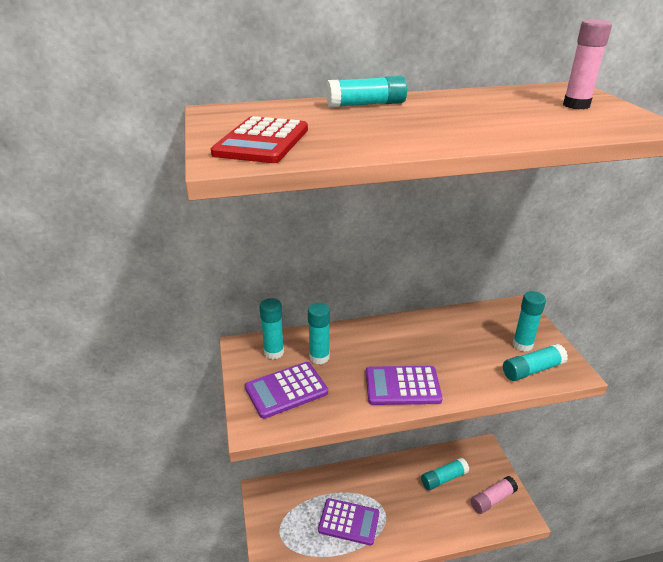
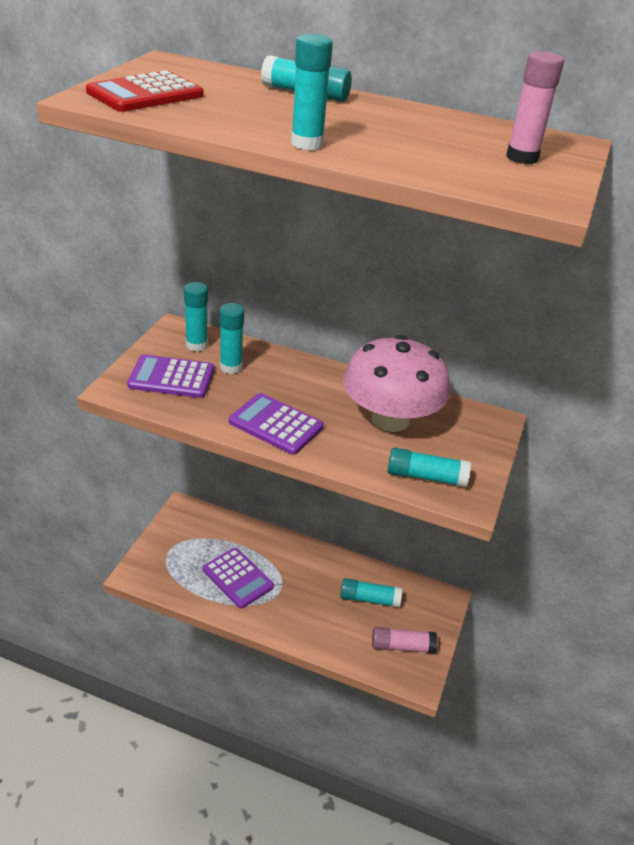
camera: 30 degrees right, 5 degrees up
turquoise glue stick [513,291,546,352] -> turquoise glue stick moved to [291,34,333,150]
none -> pink mushroom [343,335,450,432]

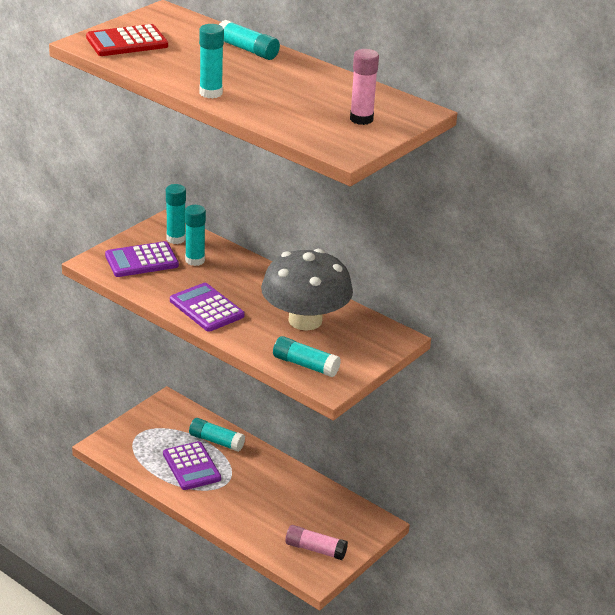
camera: 20 degrees right, 5 degrees down
purple calculator [127,354,214,398] -> purple calculator turned 45 degrees counterclockwise [105,241,179,277]
turquoise glue stick [340,578,402,608] -> turquoise glue stick moved to [189,418,245,452]
pink mushroom [343,335,450,432] -> grey mushroom [261,249,353,331]

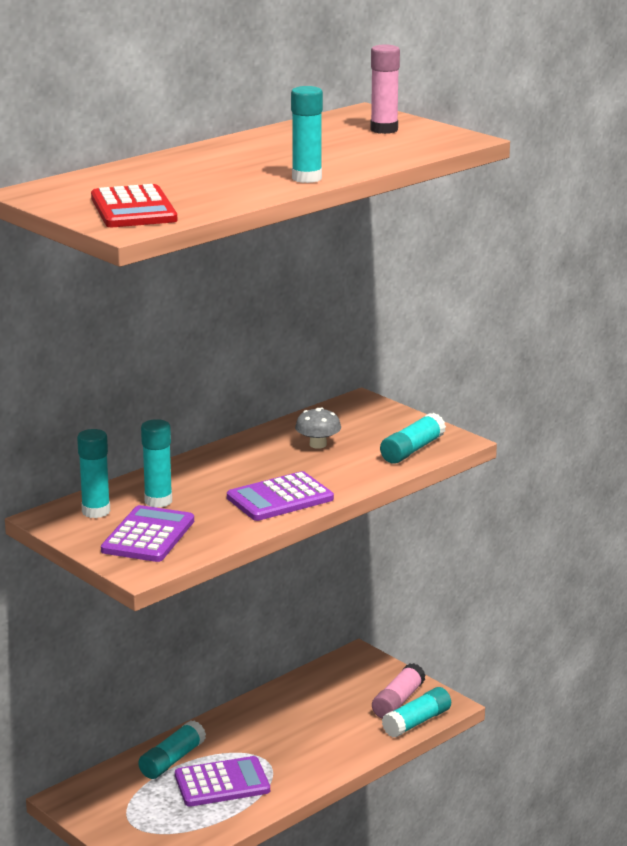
camera: 80 degrees left, 10 degrees down
purple calculator [105,241,179,277] -> purple calculator turned 150 degrees counterclockwise [101,505,194,562]
turquoise glue stick [219,20,280,60] -> turquoise glue stick moved to [382,687,451,738]
grey mushroom [261,249,353,331] -> grey mushroom [295,407,341,449], size x0.40

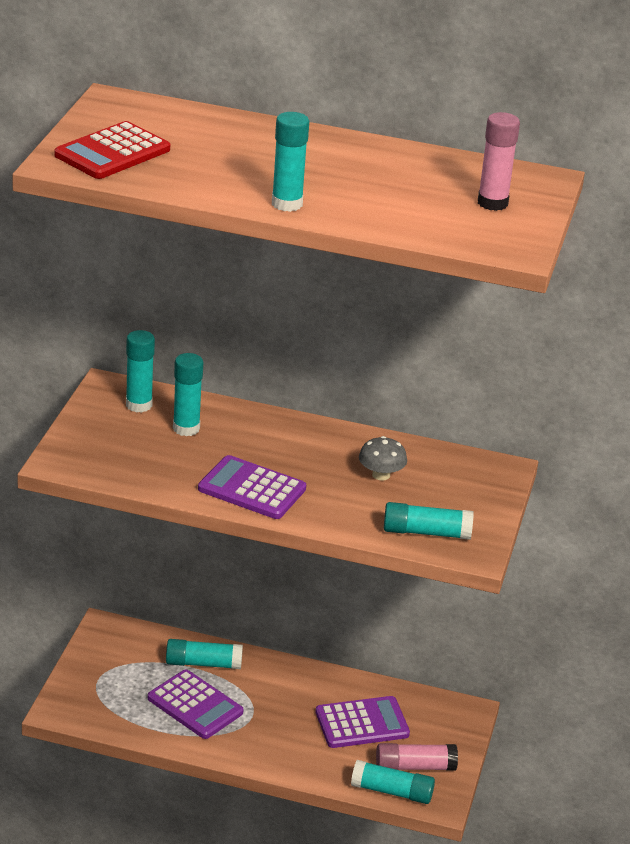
camera: 55 degrees right, 10 degrees up
purple calculator [101,505,194,562] -> purple calculator moved to [316,696,410,748]

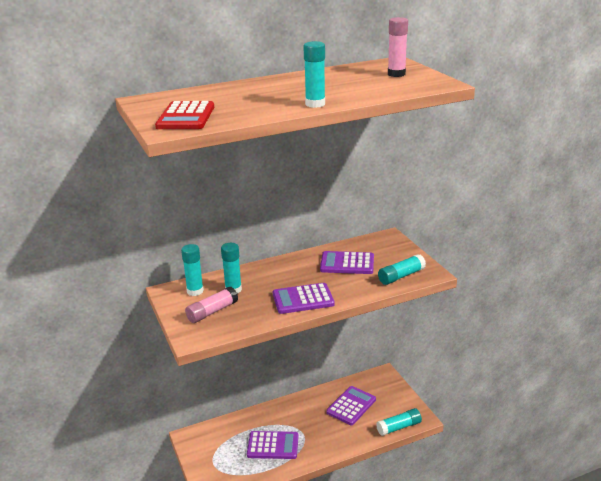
camera: 35 degrees left, 5 degrees down
turquoise glue stick [166,639,243,669] -> none
grey mushroom [359,436,407,481] -> purple calculator [320,251,374,274]
pink glue stick [376,743,458,771] -> pink glue stick moved to [185,286,238,323]

